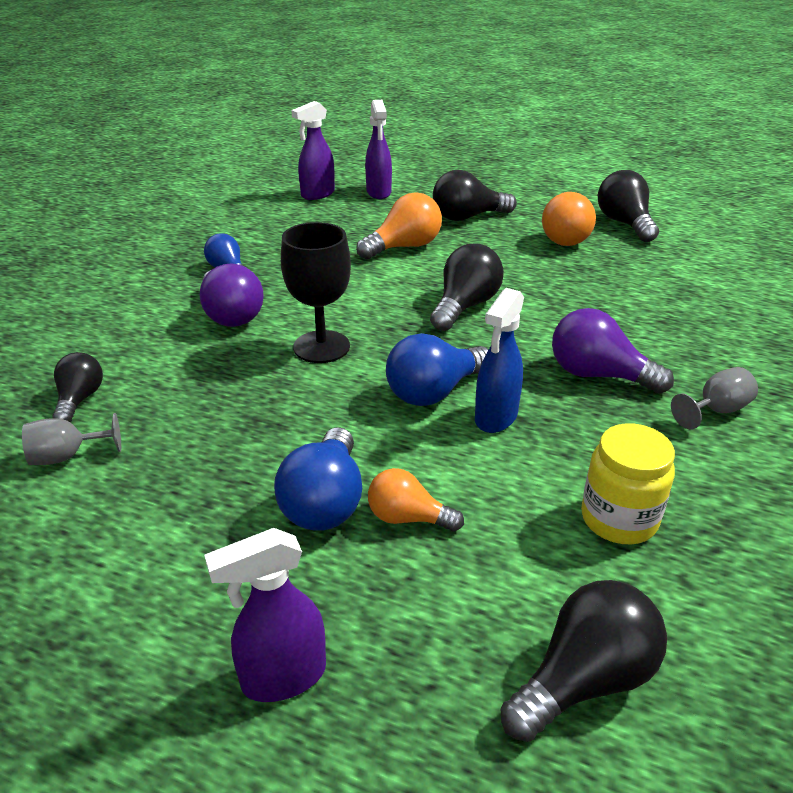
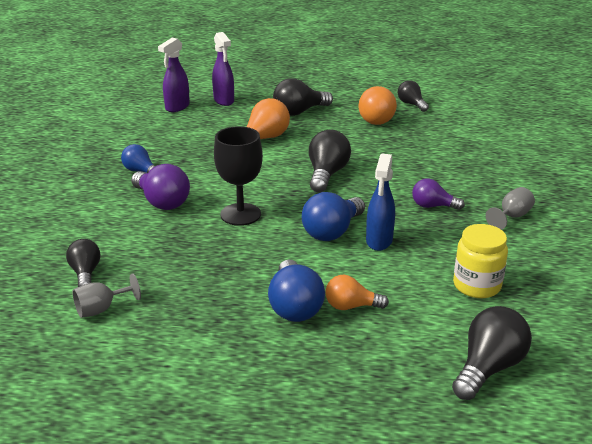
camera: 15 degrees left, 5 degrees down
purple spray bottle [204,528,326,702] -> none
purple light bulb [552,308,674,394] -> purple light bulb [412,179,465,210], size x0.64
black light bulb [598,170,659,242] -> black light bulb [398,80,429,112], size x0.64

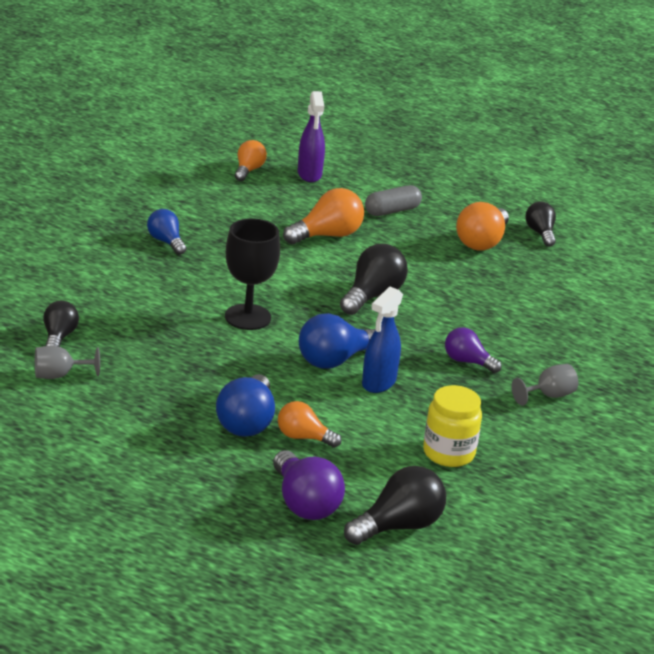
camera: 15 degrees right, 0 degrees up
purple light bulb [131,164,190,210] -> purple light bulb moved to [273,450,345,520]
purple spray bottle [158,38,190,112] -> orange light bulb [235,140,267,181]
black light bulb [273,78,333,116] -> grey capsule [365,185,422,216]

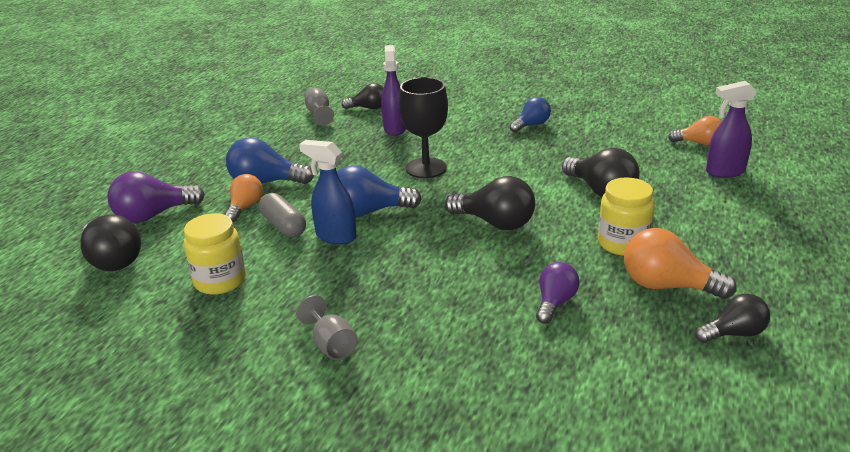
camera: 90 degrees right, 0 degrees up
orange light bulb [283,188,364,244] -> black light bulb [562,148,639,197]
blue light bulb [299,313,375,369] -> blue light bulb turned 60 degrees counterclockwise [337,165,422,217]
grey capsule [365,185,422,216] -> grey capsule moved to [259,193,306,237]
purple light bulb [445,327,502,373] -> purple light bulb moved to [536,262,580,324]
none -> purple spray bottle [381,45,406,136]
none -> yellow jar [598,177,655,256]

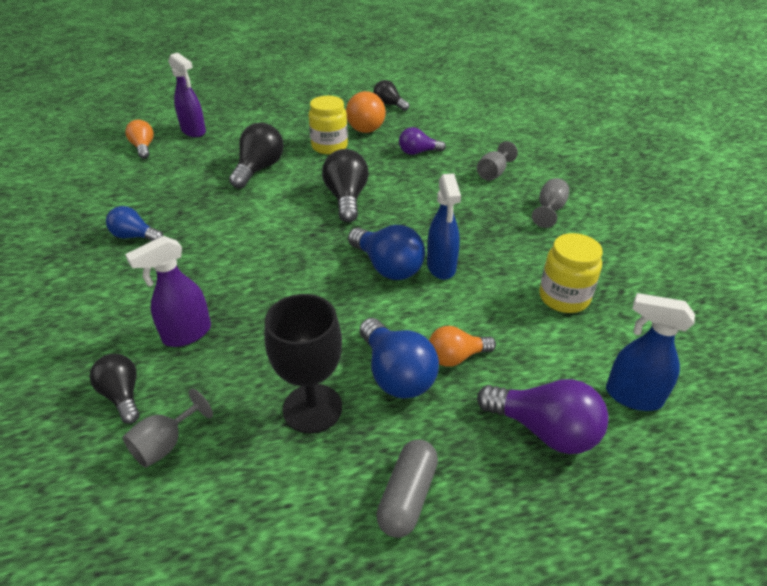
camera: 125 degrees left, 10 degrees up
black light bulb [81,215,141,271] -> blue spray bottle [606,293,695,411]
grey capsule [259,193,306,237] -> grey capsule moved to [376,440,438,538]
black goblet [399,77,448,178] -> black goblet moved to [264,294,342,434]
none -> grey goblet [477,141,518,181]

